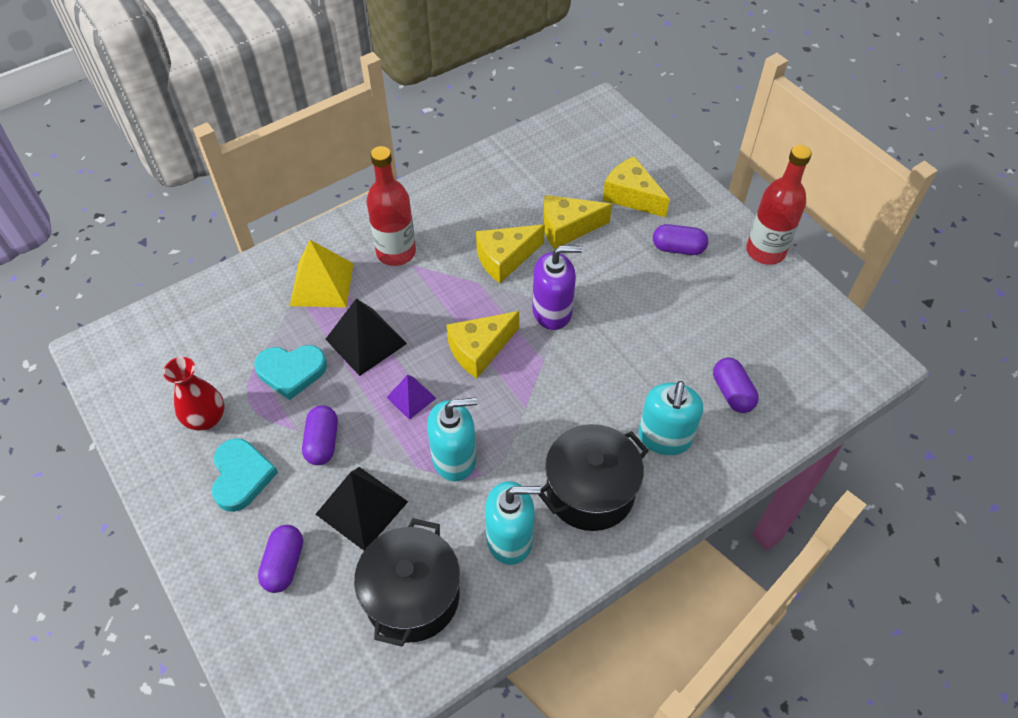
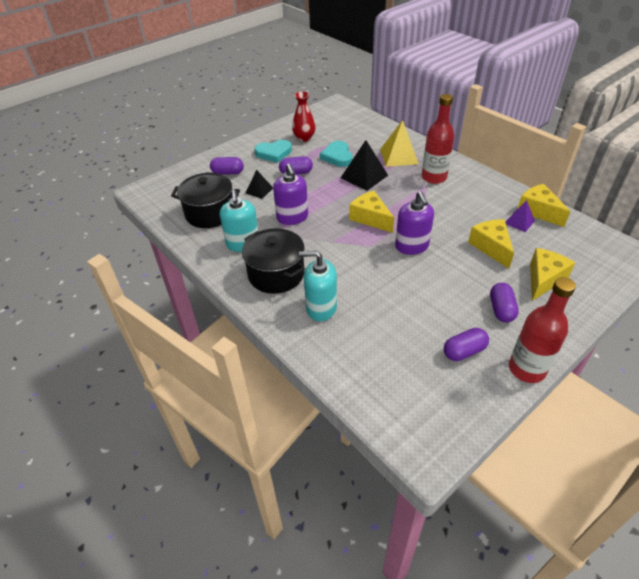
camera: 85 degrees right, 10 degrees down
black pyramid [316,467,408,551] -> black pyramid [246,170,273,199], size x0.58
purple pyramid [386,375,436,420] -> purple pyramid moved to [505,200,535,232]
turquoise soap dispenser [427,397,477,482] -> purple soap dispenser [273,163,308,225]
yellow cheese [476,224,545,283] -> yellow cheese moved to [518,184,571,227]
purple capsule [713,358,759,413] -> purple capsule moved to [444,328,489,361]

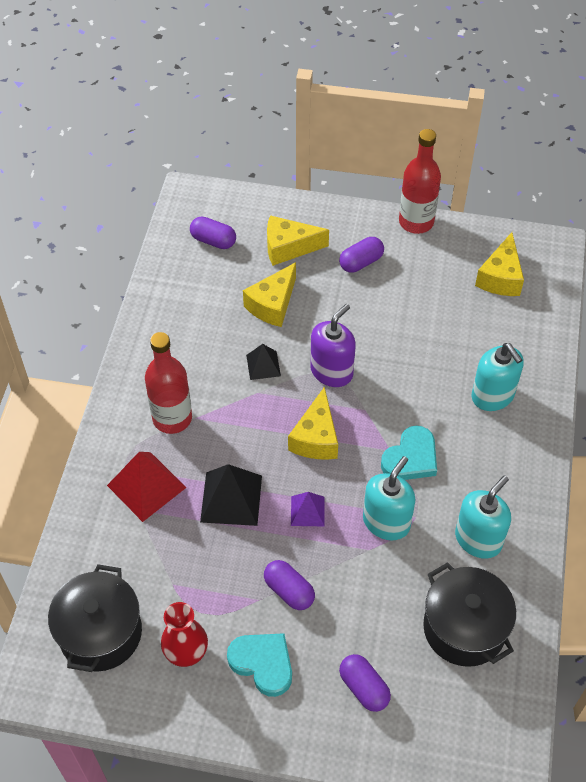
camera: 130 degrees left, 10 degrees up
black pot [242,228,305,294] -> black pot moved to [48,564,142,672]
black pyramid [246,170,273,199] -> black pyramid moved to [246,344,281,380]
purple soap dispenser [273,163,308,225] -> turquoise soap dispenser [363,456,415,540]
turquoise heart [320,141,353,167] -> turquoise heart moved to [381,426,437,480]
yellow pyramid [380,120,419,167] -> red pyramid [107,452,186,522]
purple capsule [444,328,489,361] -> purple capsule moved to [190,217,236,249]
purple pyramid [505,200,535,232] -> purple pyramid moved to [291,492,325,526]
yellow cheese [518,184,571,227] -> yellow cheese moved to [475,232,524,296]

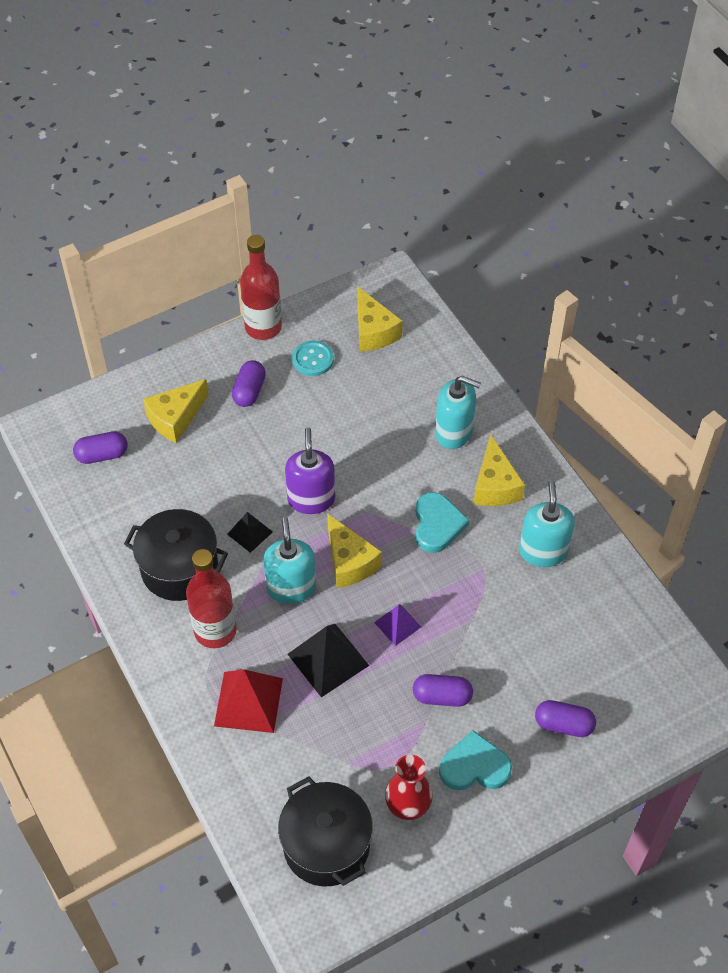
camera: 40 degrees left, 0 degrees up
yellow cheese [243,262,296,327] -> yellow cheese moved to [473,435,525,506]
turquoise soap dispenser [363,456,415,540] -> turquoise soap dispenser moved to [263,517,316,604]
black pot [423,562,516,667] -> black pot moved to [124,509,228,601]
none -> turquoise button [292,341,334,376]

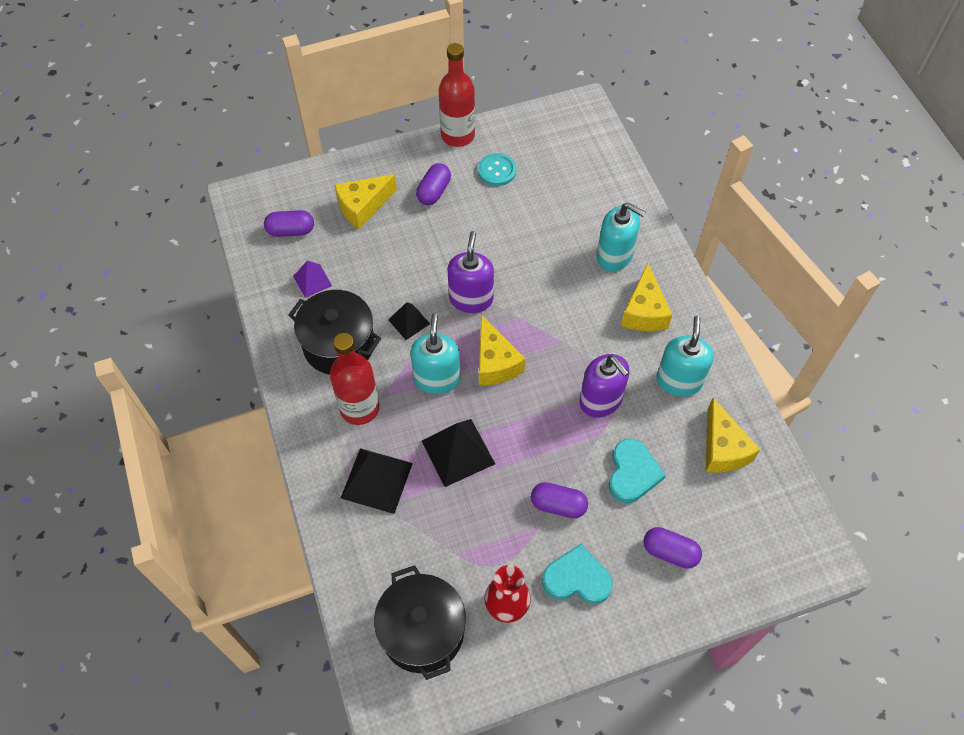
camera: 10 degrees right, 5 degrees up
red pyramid [214,669,283,733] -> black pyramid [341,448,413,514]
yellow cheese [357,286,403,351] -> yellow cheese moved to [706,398,760,473]
purple pyramid [374,604,421,646] -> purple pyramid moved to [293,261,332,298]
turquoise heart [416,492,469,553] -> turquoise heart moved to [609,439,666,503]
none -> purple soap dispenser [579,354,629,418]

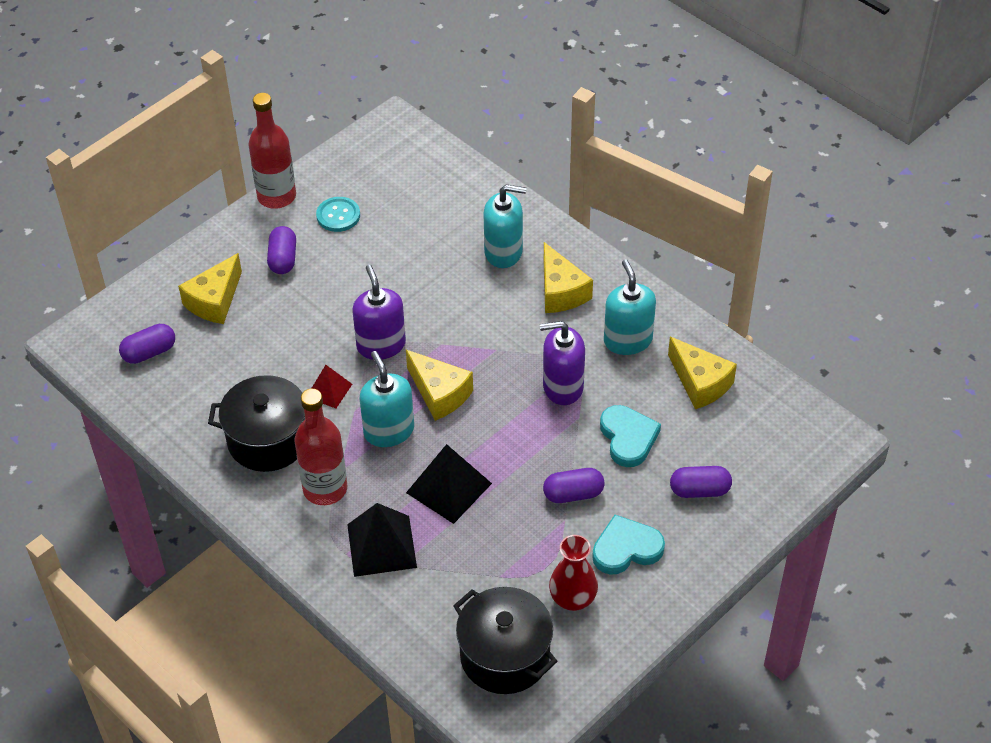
camera: 25 degrees left, 10 degrees down
purple pyramid [293,261,332,298] -> none
black pyramid [388,302,430,340] -> red pyramid [311,365,352,409]
purple soap dispenser [579,354,629,418] -> purple soap dispenser turned 150 degrees clockwise [540,321,585,405]

